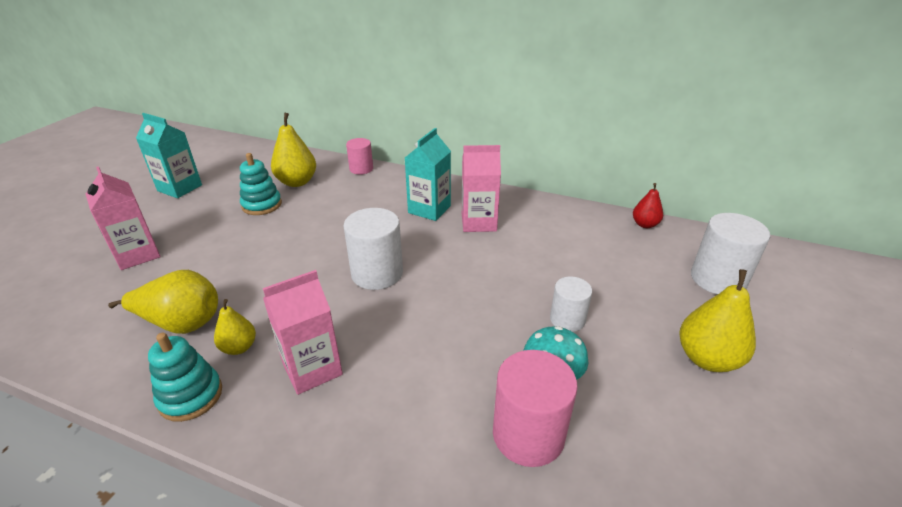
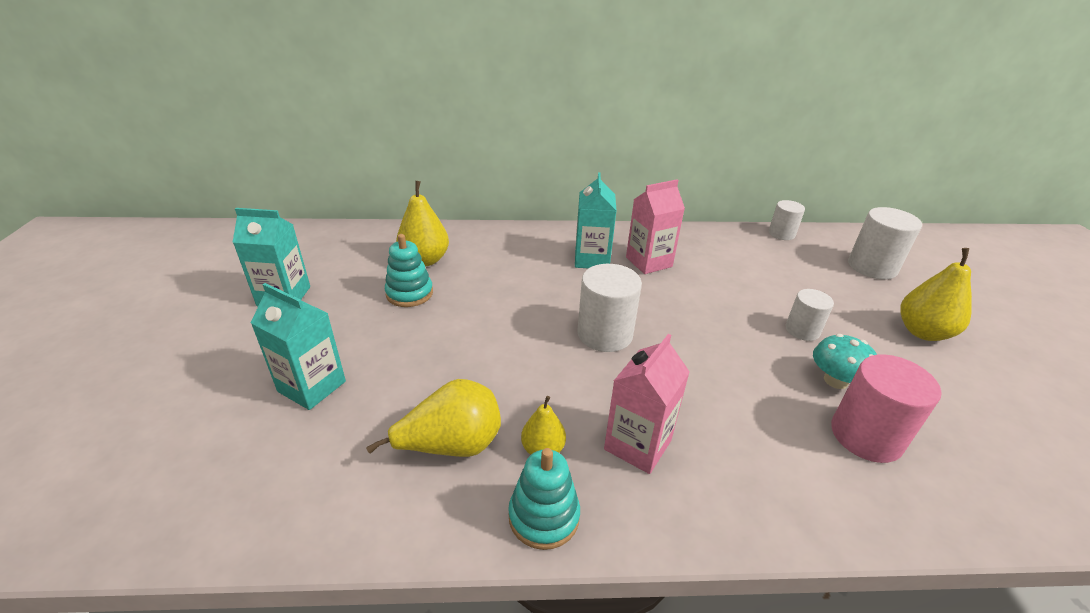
camera: 25 degrees left, 0 degrees up
pink carton [86,166,161,270] -> turquoise carton [251,283,346,410]
pink cylinder [346,138,373,175] -> none
red pear [633,183,663,228] -> white cylinder [769,200,805,240]

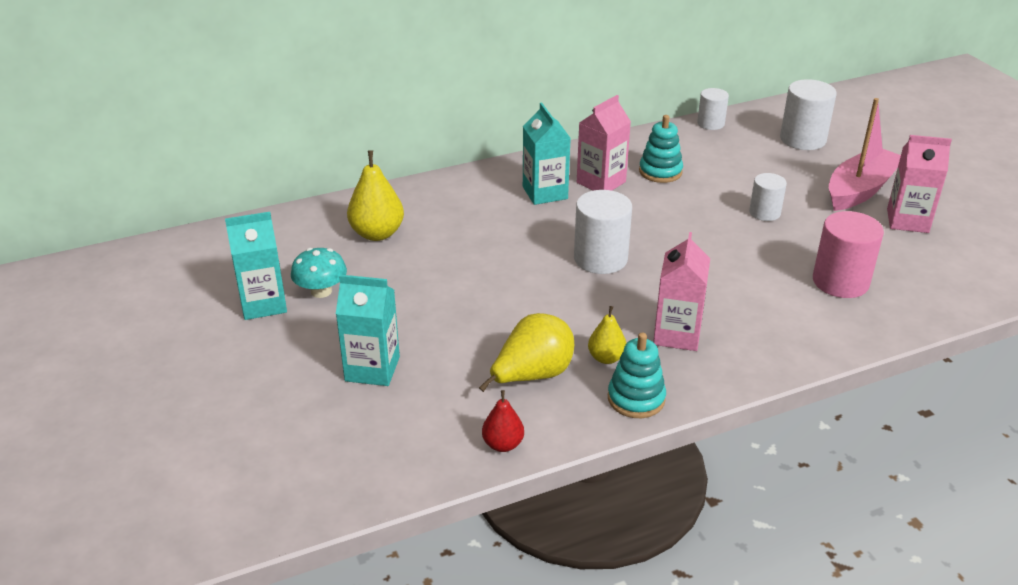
camera: 20 degrees left, 0 degrees up
turquoise stacking toy [385,234,433,307] -> turquoise stacking toy moved to [639,115,683,183]
turquoise mushroom [813,334,877,389] -> turquoise mushroom moved to [291,248,347,298]
yellow pear [900,248,972,341] -> pink boat [829,98,901,211]
none -> red pear [482,390,524,452]
none -> pink carton [887,135,952,233]

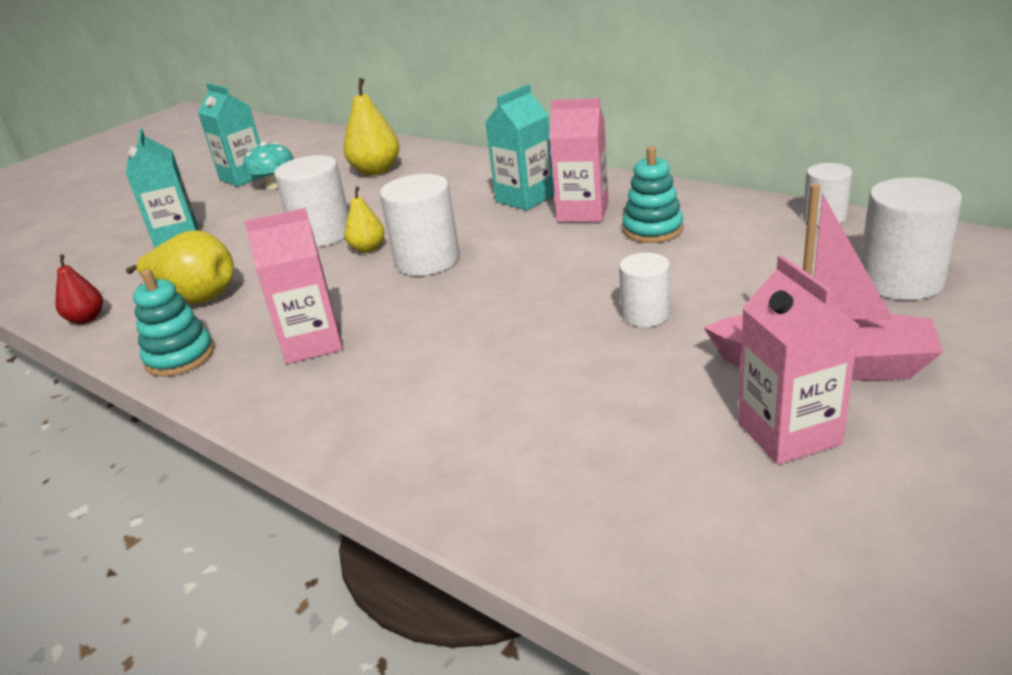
camera: 65 degrees right, 5 degrees down
yellow pear [588,306,626,364] -> yellow pear moved to [344,186,385,253]
pink cylinder [813,211,884,298] -> none
none -> white cylinder [274,155,349,247]

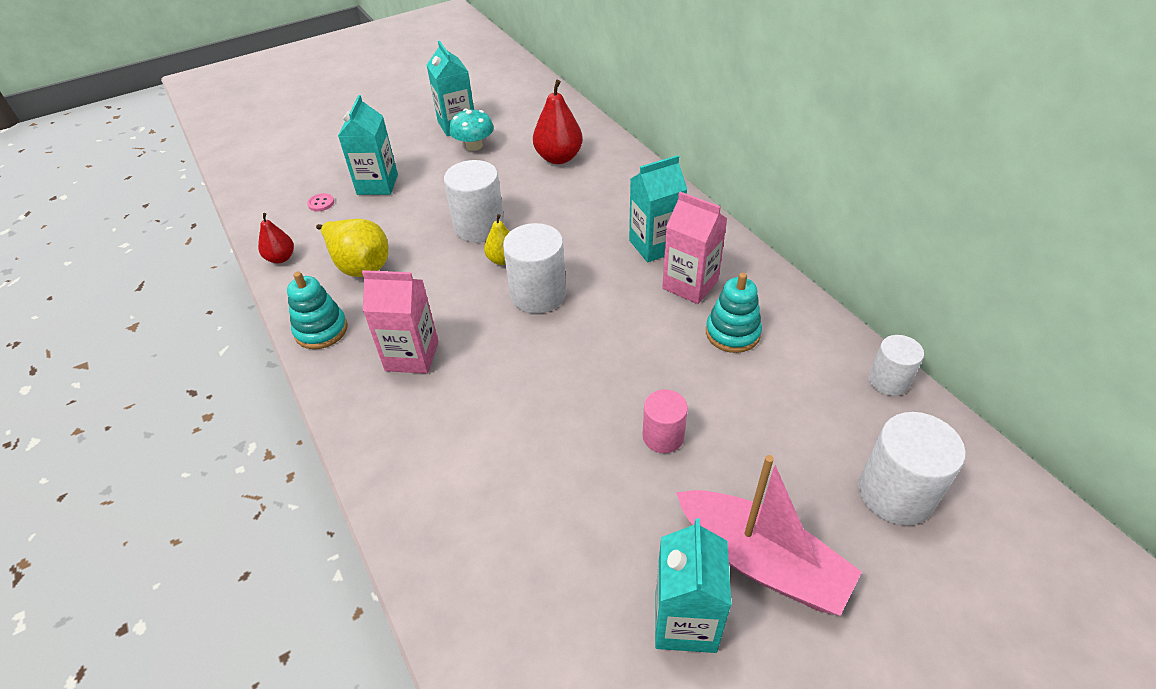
camera: 20 degrees right, 15 degrees up
yellow pear [344,78,400,175] -> red pear [533,80,583,164]
white cylinder [619,252,670,327] -> pink cylinder [642,390,688,453]
pink carton [738,255,859,465] -> turquoise carton [655,518,732,653]
none -> pink button [307,193,334,211]

